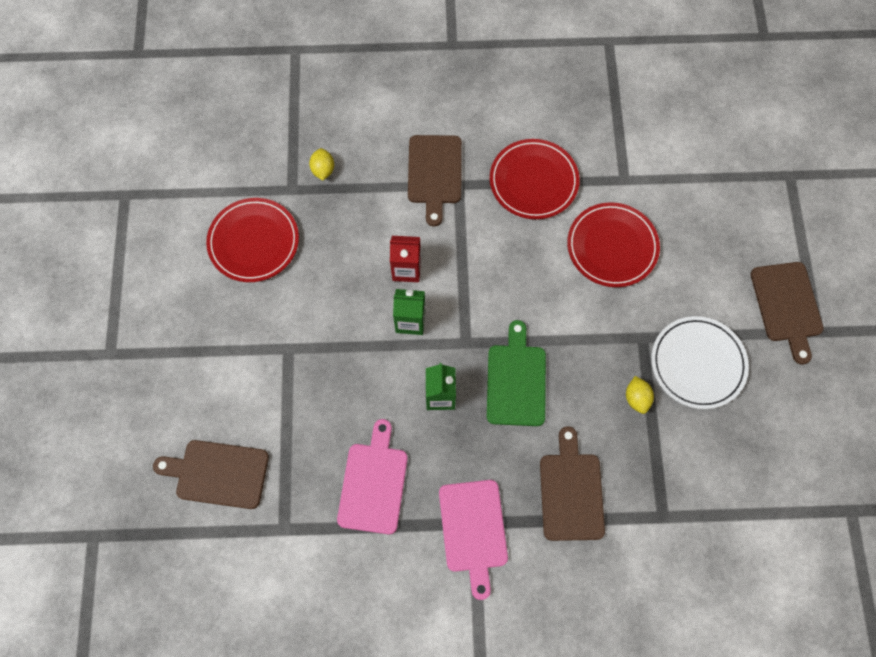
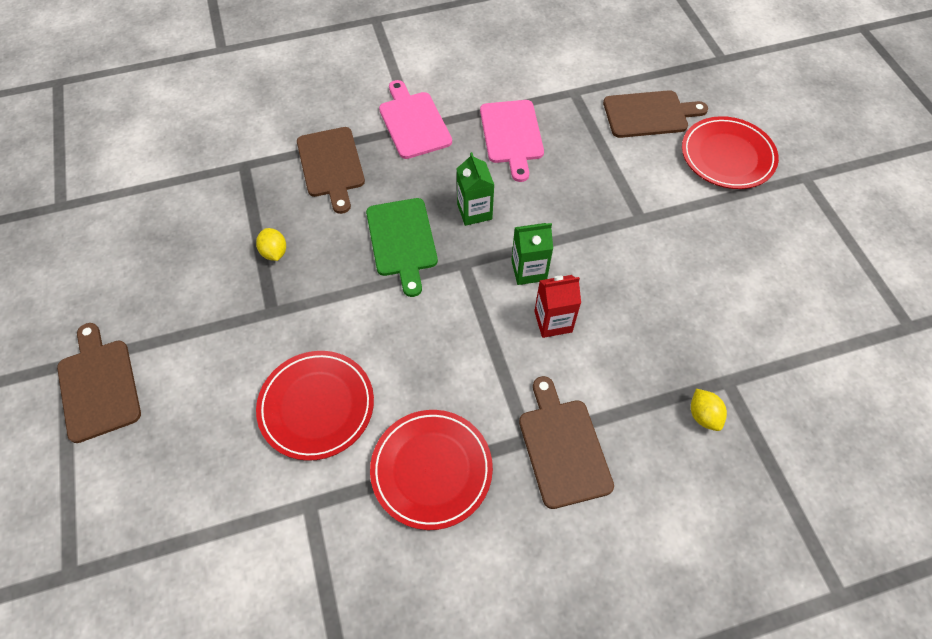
camera: 165 degrees right, 10 degrees down
red plate [206,198,299,282] -> red plate moved to [682,116,779,189]
white plate [651,316,749,409] -> none

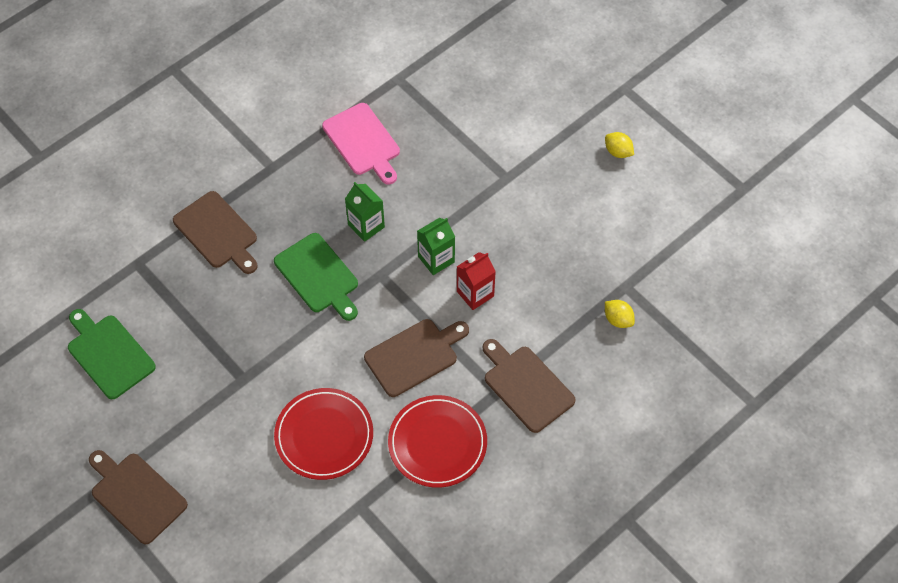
camera: 25 degrees left, 0 degrees up
yellow lemon [256,228,286,261] -> yellow lemon moved to [605,132,634,158]
pink cutting board [379,80,452,159] -> none
brown cutting board [603,90,708,138] -> brown cutting board moved to [364,319,469,397]
red plate [682,116,779,189] -> none
none -> green cutting board [68,309,156,399]

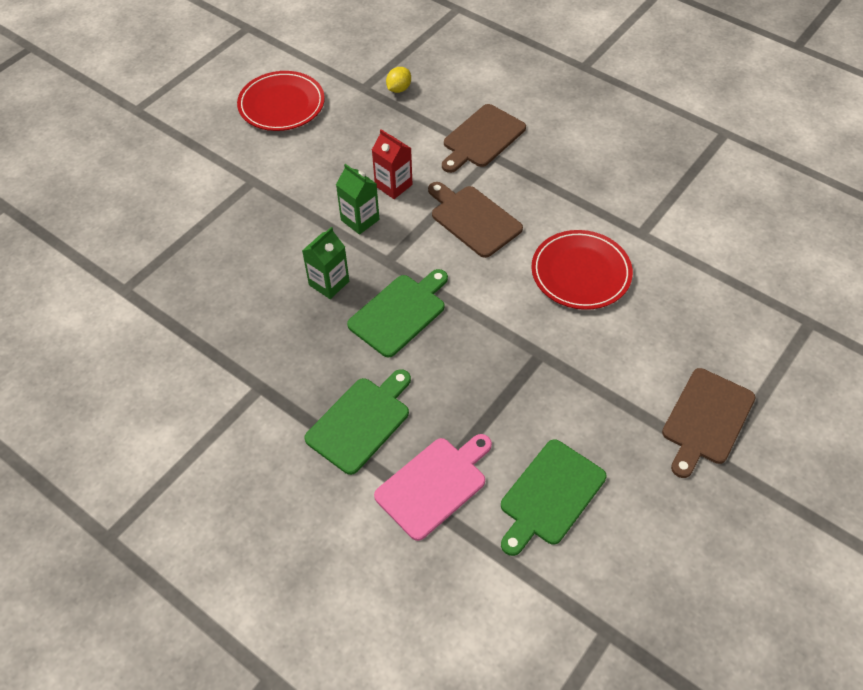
camera: 100 degrees left, 5 degrees down
brown cutting board [173,191,258,274] -> green cutting board [304,369,411,475]
pink cutting board [322,103,400,185] -> pink cutting board moved to [374,434,492,541]
red plate [388,395,487,488] -> red plate moved to [237,71,325,131]
yellow lemon [605,132,634,158] -> none

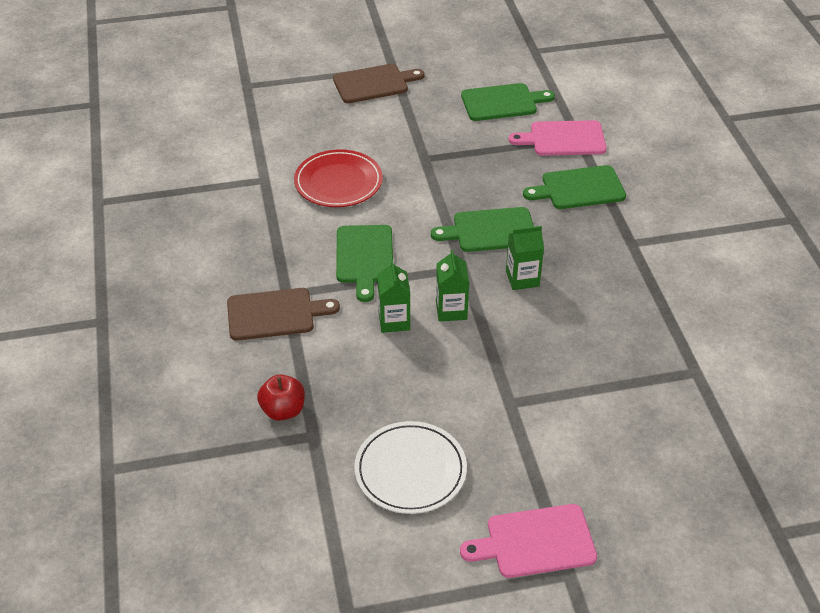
camera: 140 degrees left, 10 degrees down
red plate [237,71,325,131] -> white plate [354,421,467,514]
red carton [372,129,413,199] -> green carton [377,260,410,333]
yellow lemon [386,67,411,93] -> red apple [257,374,305,421]
brown cutting board [428,182,523,258] -> green cutting board [336,225,393,302]
none -> pink cutting board [460,504,597,578]

